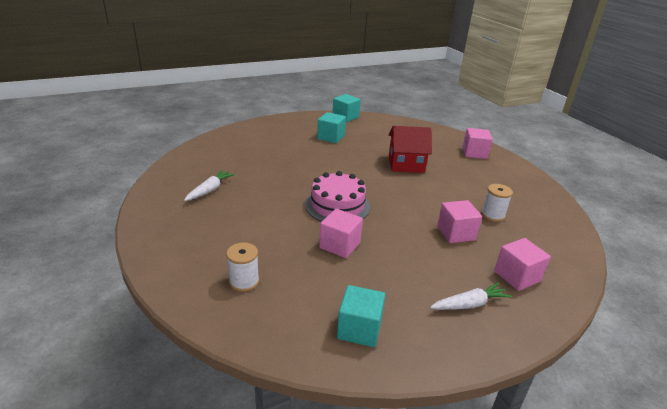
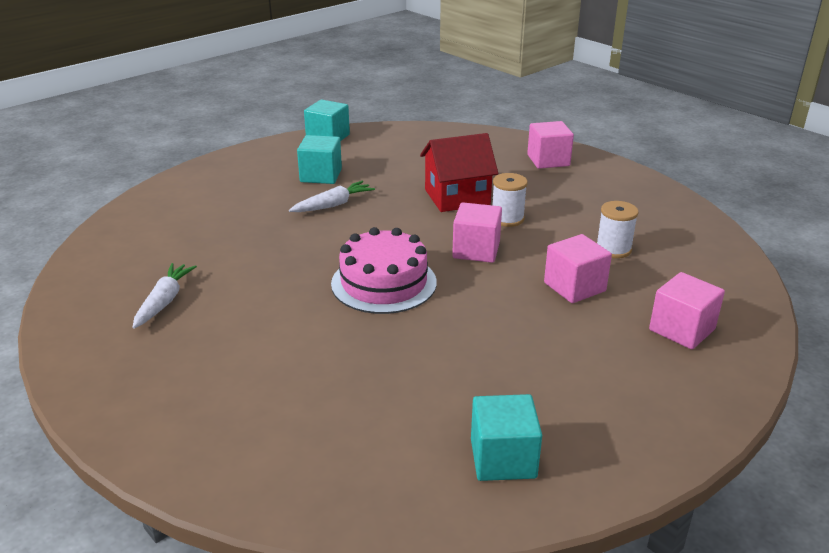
camera: 15 degrees left, 0 degrees up
white spool [226,243,259,292] -> white spool moved to [492,173,528,227]
pink cube [319,209,363,258] -> pink cube moved to [452,202,502,263]
white carrot [430,282,512,310] -> white carrot moved to [289,181,375,212]

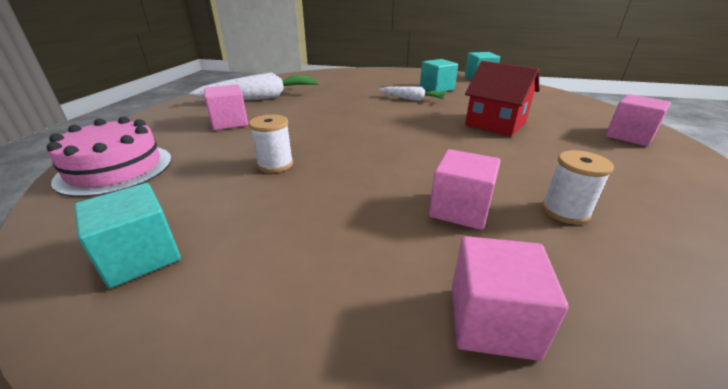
camera: 55 degrees right, 0 degrees up
white carrot [132,263,197,329] -> white carrot [190,72,319,100], size x1.82
pink cake [331,227,437,314] -> pink cake moved to [47,116,172,197]
pink cube [452,202,502,263] -> pink cube moved to [204,84,248,130]
white spool [492,173,528,227] -> white spool moved to [249,114,293,173]

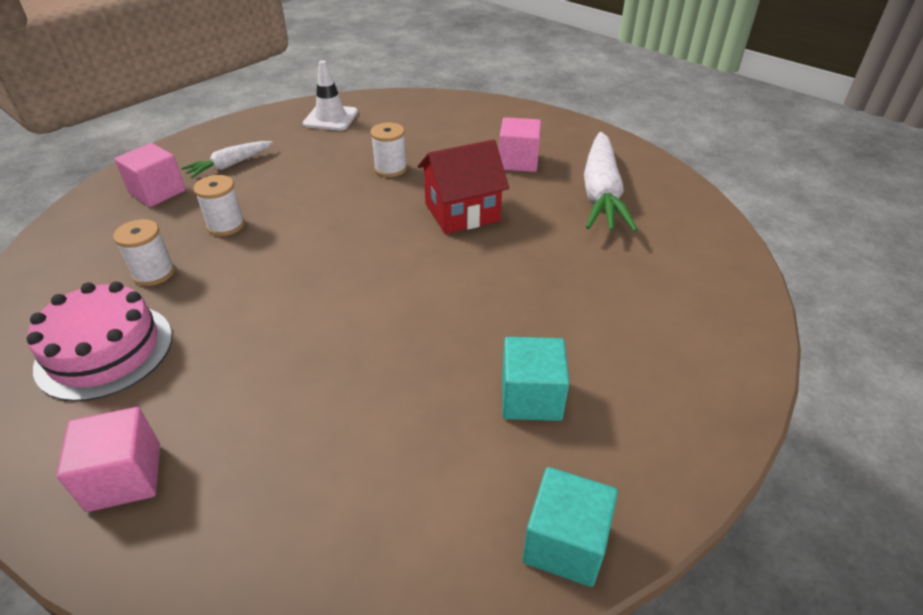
camera: 120 degrees right, 10 degrees up
pink cake [47,116,172,197] -> pink cake moved to [27,282,172,402]
turquoise cube [74,183,181,288] -> white traffic cone [303,60,358,131]
white carrot [379,86,446,101] -> white carrot moved to [181,141,273,178]
pink cube [429,149,501,230] -> white spool [194,175,245,236]
red house [465,61,539,137] -> red house moved to [418,139,509,234]

